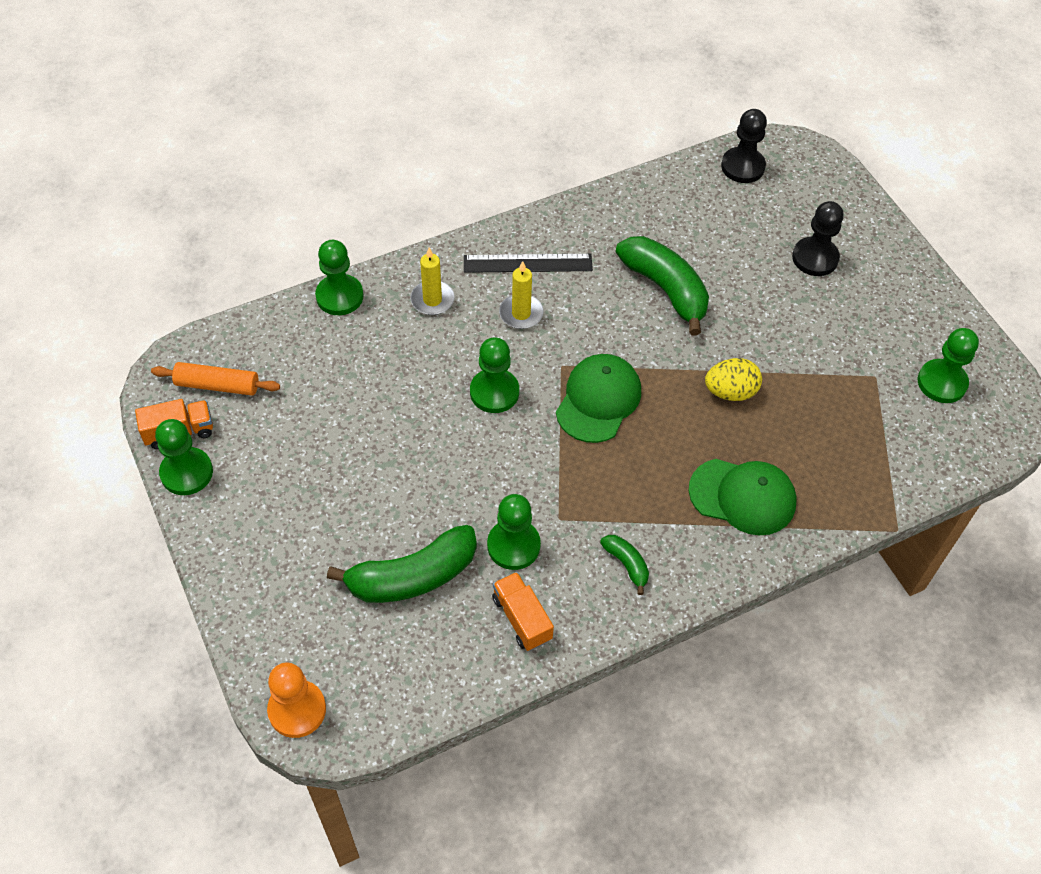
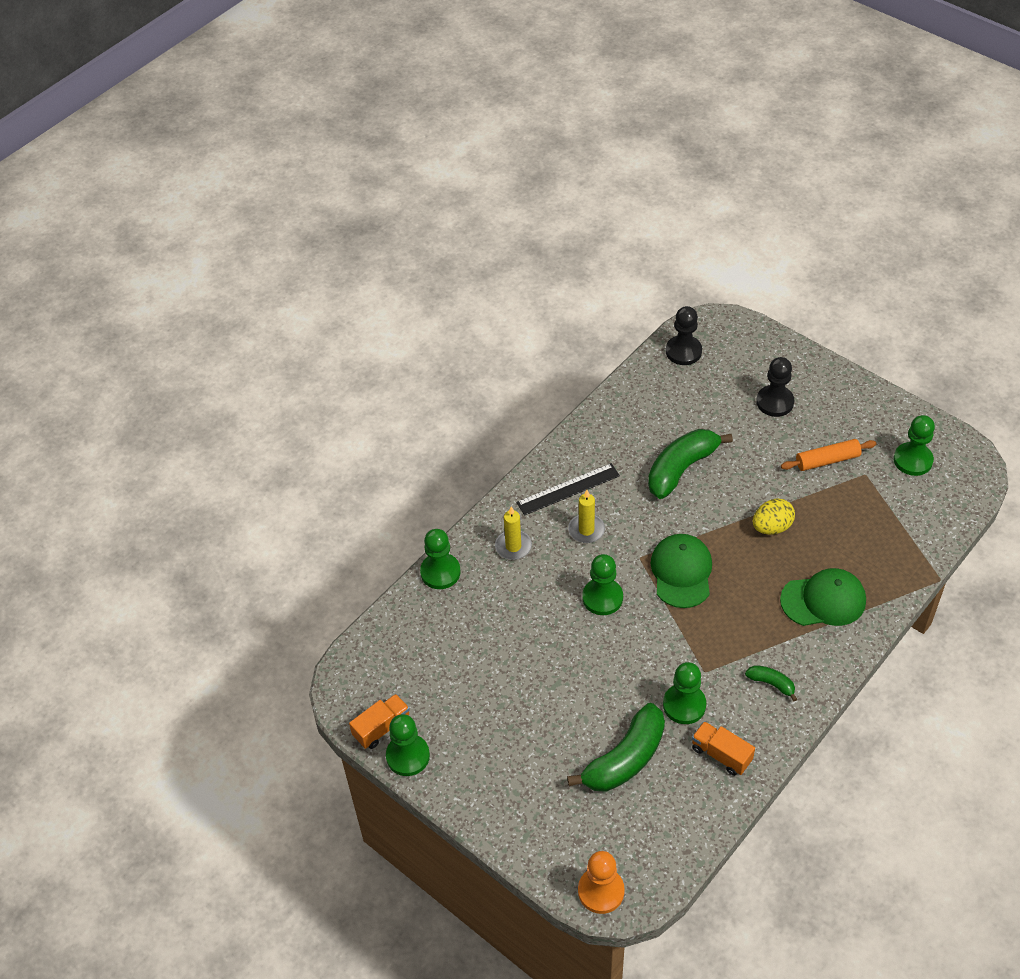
camera: 20 degrees left, 5 degrees down
orange rolling pin [151,362,280,396] -> orange rolling pin moved to [781,439,877,471]
green banana [616,236,709,335] -> green banana turned 75 degrees counterclockwise [648,429,733,499]

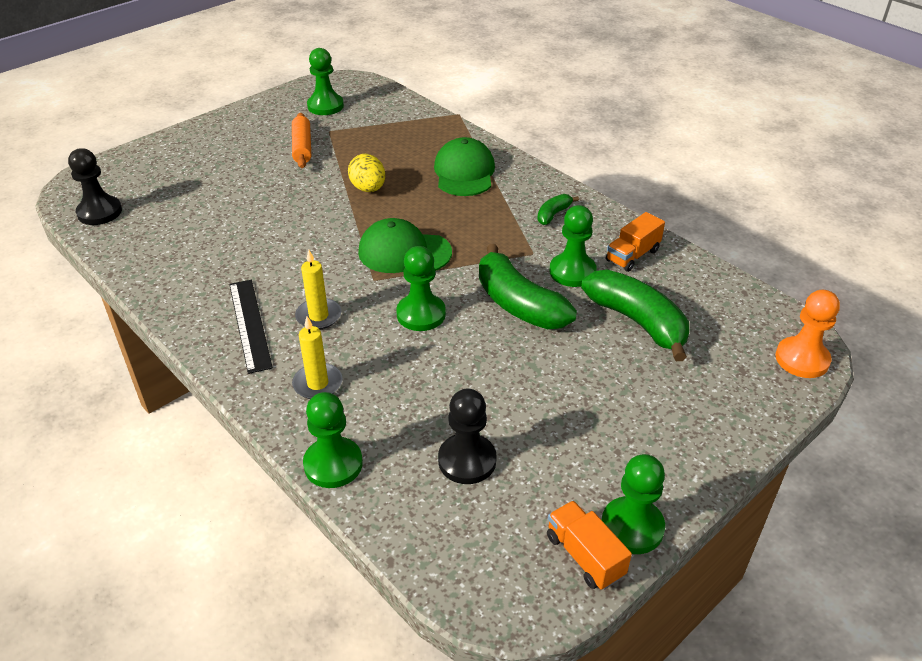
camera: 85 degrees left, 10 degrees down
green banana [648,429,733,499] -> green banana moved to [479,244,577,329]
black pawn [756,357,794,417] -> black pawn moved to [438,389,497,484]

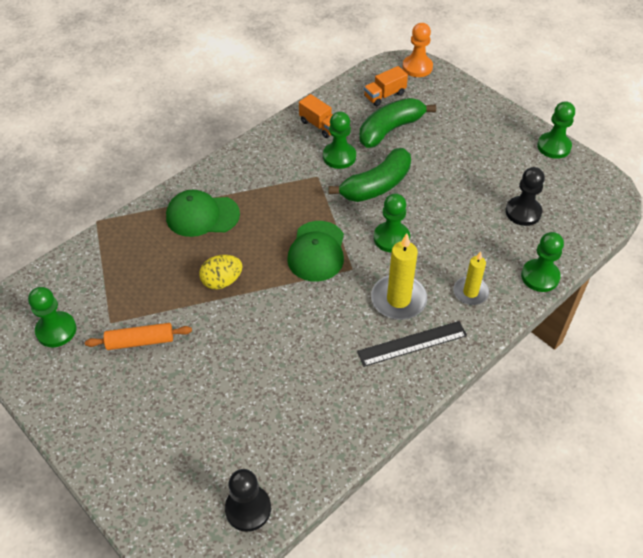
camera: 90 degrees left, 10 degrees up
yellow candle [295,250,341,329] -> yellow candle [371,233,427,320], size x1.56
green banana [537,194,579,225] -> none
orange truck [547,501,632,590] -> orange truck moved to [364,66,408,106]

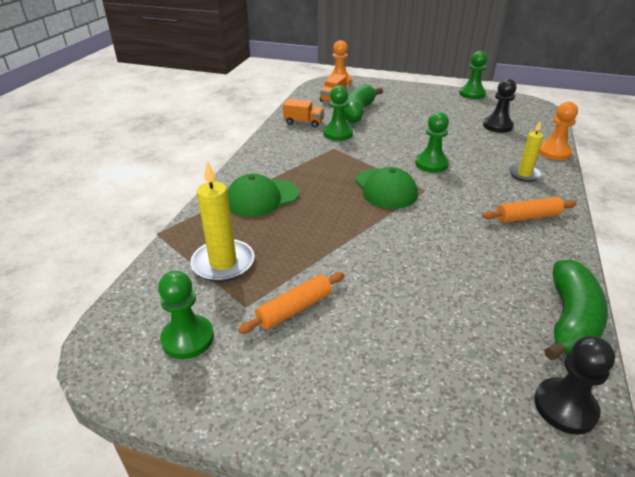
camera: 30 degrees left, 15 degrees down
yellow egg [199,255,242,290] -> none
green banana [328,148,411,202] -> green banana moved to [544,260,608,361]
black ruler [357,321,467,367] -> orange rolling pin [482,197,576,223]
yellow candle [371,233,427,320] -> yellow candle moved to [190,161,254,282]
green pawn [521,232,564,292] -> orange pawn [539,101,578,160]

